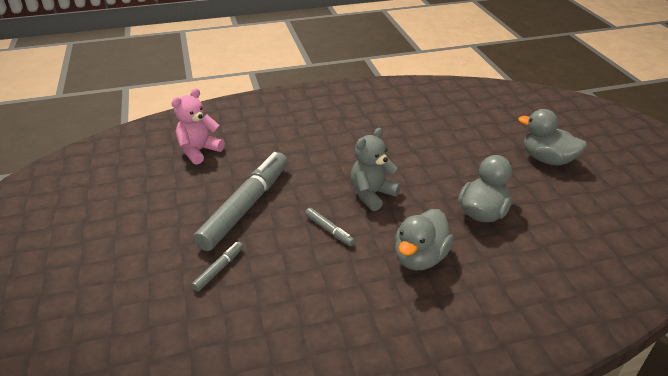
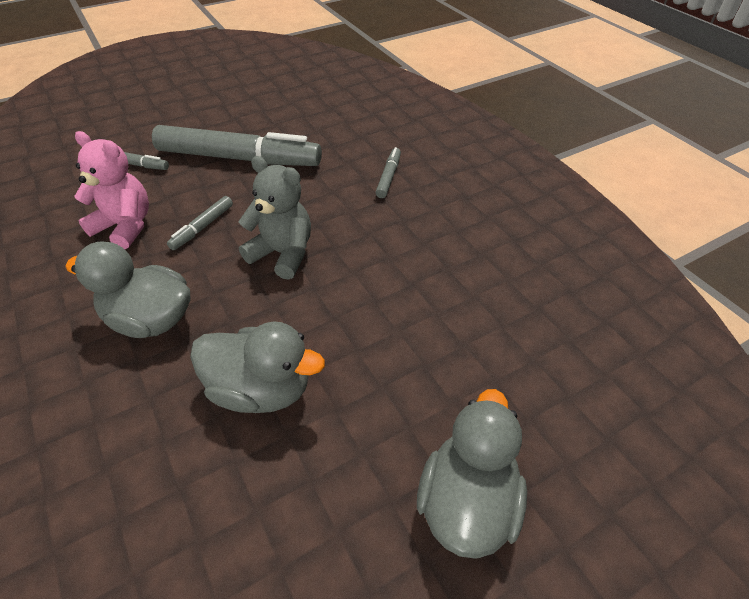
camera: 75 degrees right, 10 degrees up
pink teddy bear [171,88,225,165] -> pink teddy bear moved to [74,131,149,249]
none -> grey marker [375,147,401,198]

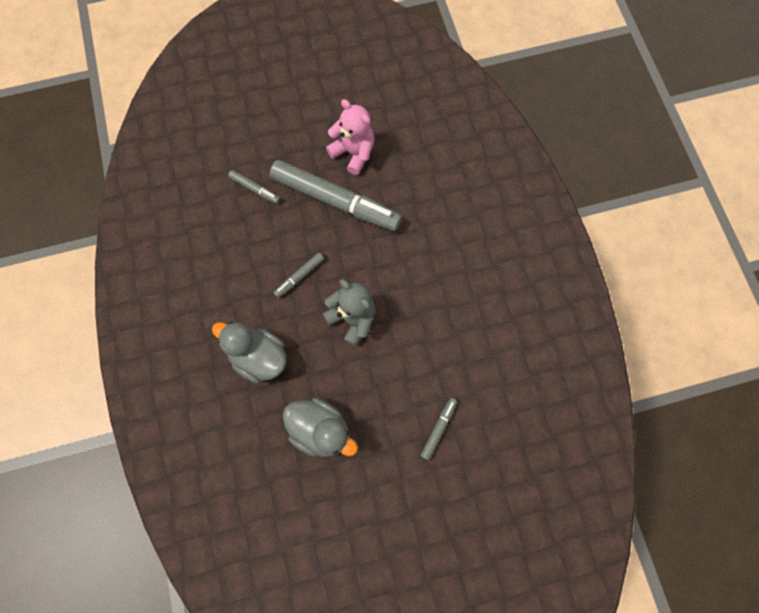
camera: 15 degrees right, 25 degrees up
pink teddy bear [74,131,149,249] -> pink teddy bear moved to [326,99,375,175]
grey marker [375,147,401,198] -> grey marker moved to [420,398,457,460]
grey duck [417,389,527,559] -> none

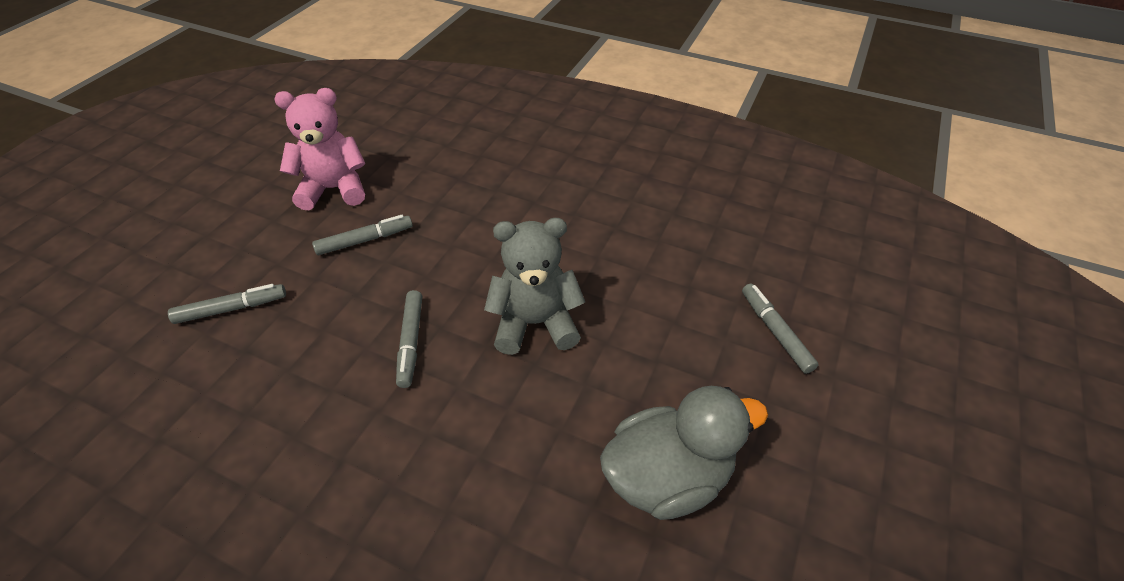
camera: 50 degrees left, 25 degrees down
grey duck [212,322,287,383] -> none
grey marker [269,160,402,231] -> grey marker [312,215,413,255], size x0.42

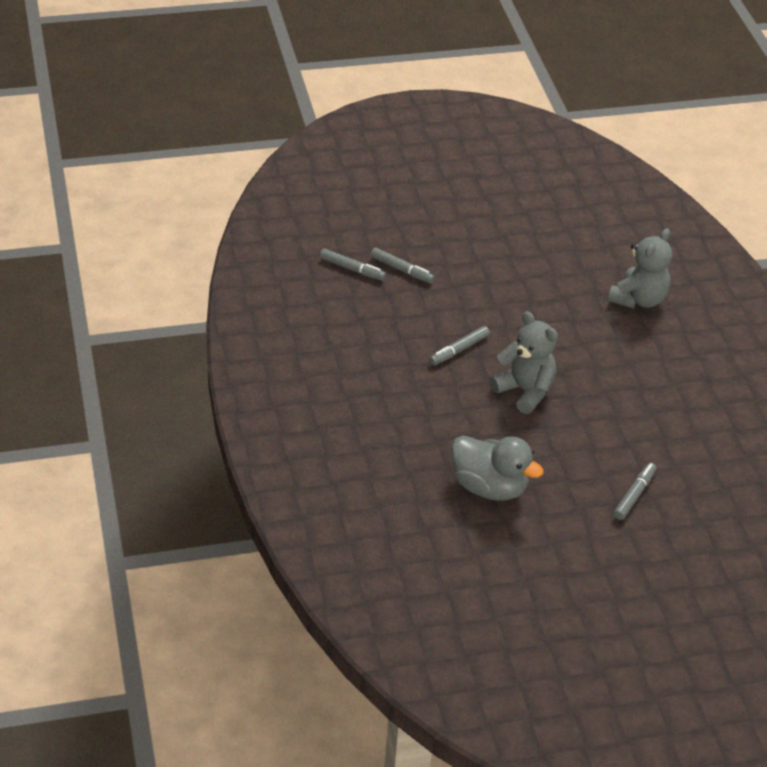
camera: 50 degrees right, 5 degrees down
pink teddy bear [274,88,365,210] -> none
grey marker [312,215,413,255] -> grey marker moved to [320,249,386,281]
none -> grey teddy bear [608,229,672,309]

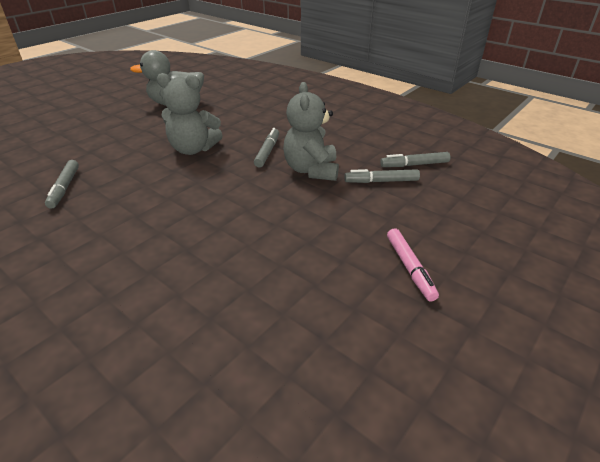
camera: 145 degrees right, 5 degrees down
grey teddy bear [608,229,672,309] -> grey teddy bear moved to [283,82,339,181]
grey marker [613,463,657,520] -> grey marker moved to [45,160,79,209]
none -> pink marker [387,229,439,301]

